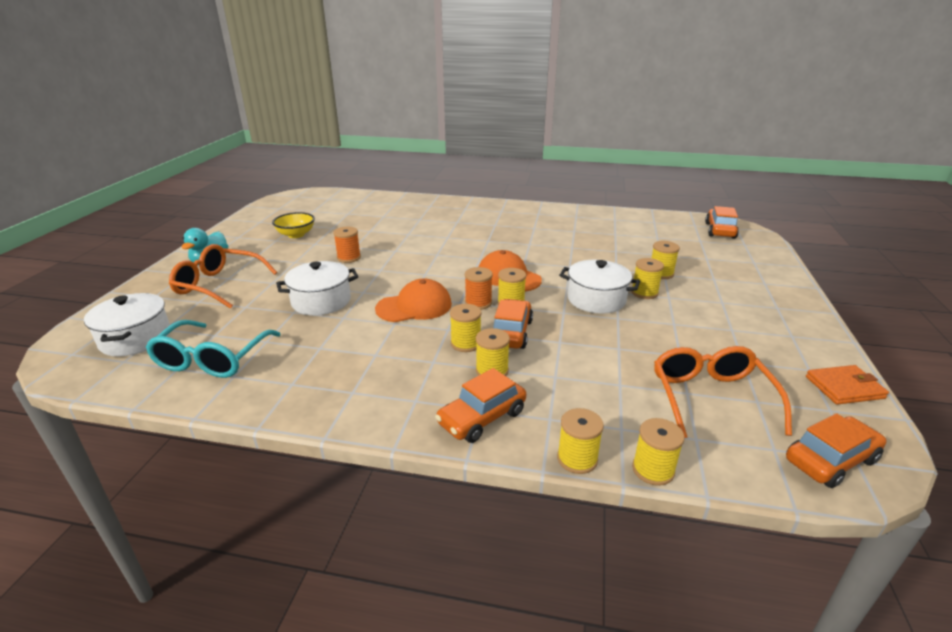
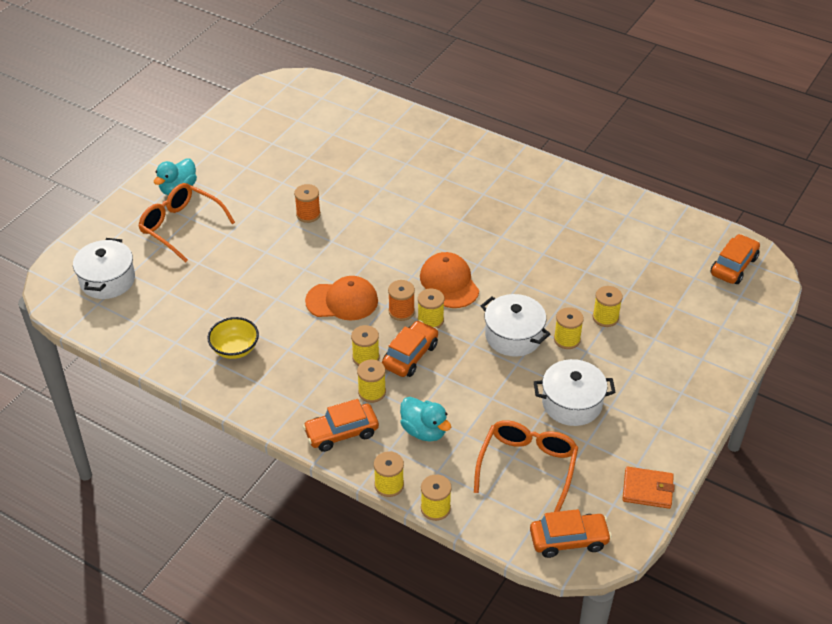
camera: 20 degrees right, 15 degrees up
turquoise glasses [146,320,281,378] -> none
yellow bowl [272,212,315,238] -> yellow bowl moved to [207,317,259,359]
white pot [276,261,358,315] -> white pot moved to [534,359,616,426]
none -> turquoise duck [400,397,451,441]

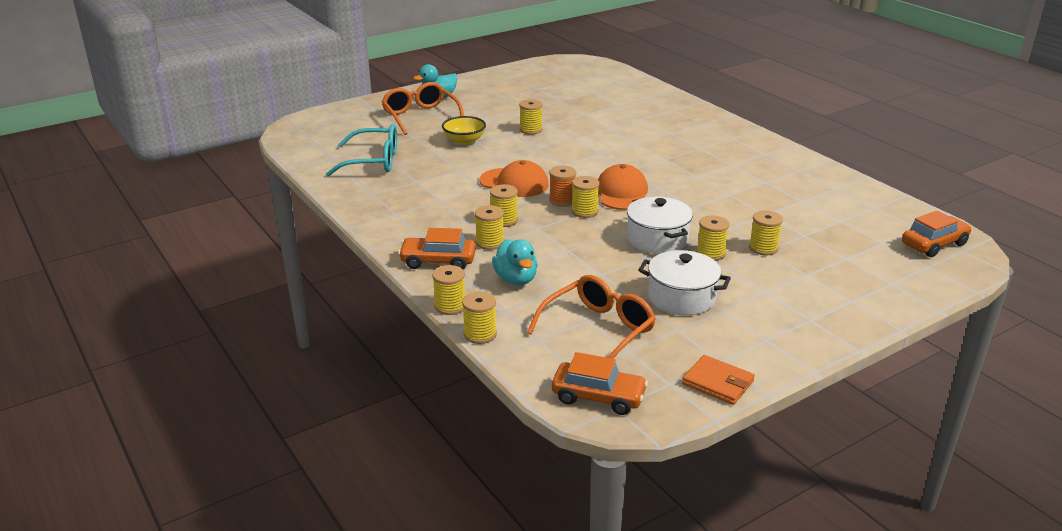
camera: 25 degrees right, 15 degrees down
white pot [73,238,135,299] -> none
yellow bowl [207,317,259,359] -> yellow bowl moved to [442,116,486,145]
orange spool [294,184,321,223] -> yellow spool [519,99,543,135]
orange car [382,320,438,377] -> none
none -> turquoise glasses [326,124,397,177]

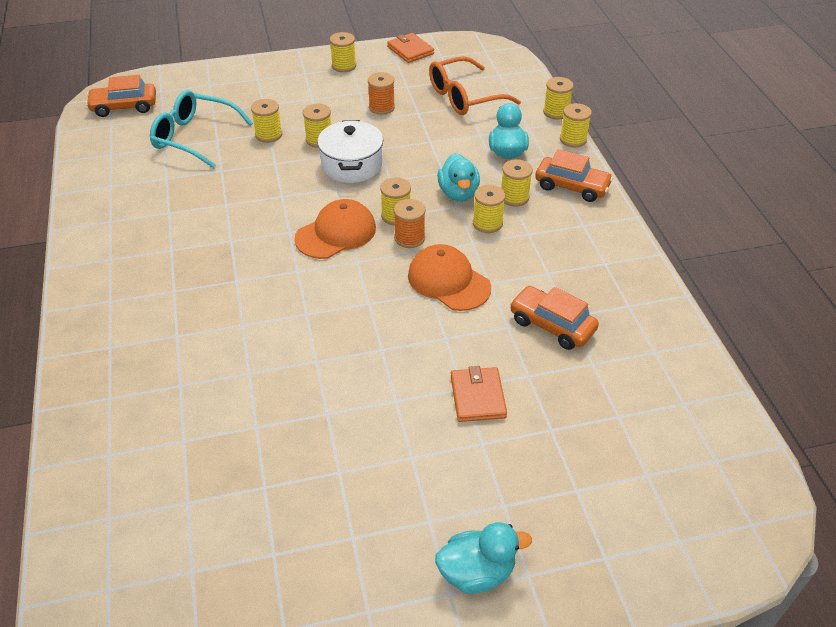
camera: 160 degrees left, 15 degrees up
turquoise glasses [326,124,397,177] -> turquoise glasses moved to [150,90,253,168]
orange glasses [381,82,464,135] -> none
yellow bowl [442,116,486,145] -> orange wallet [451,366,507,422]
yellow spool [519,99,543,135] -> yellow spool moved to [330,32,356,72]
orange car [552,352,648,415] -> orange car moved to [510,286,599,350]
orange cap [598,164,648,210] -> orange cap turned 150 degrees counterclockwise [294,199,376,259]
white pot [638,250,731,316] -> orange spool [368,72,395,115]
none -> turquoise duck [437,153,480,202]

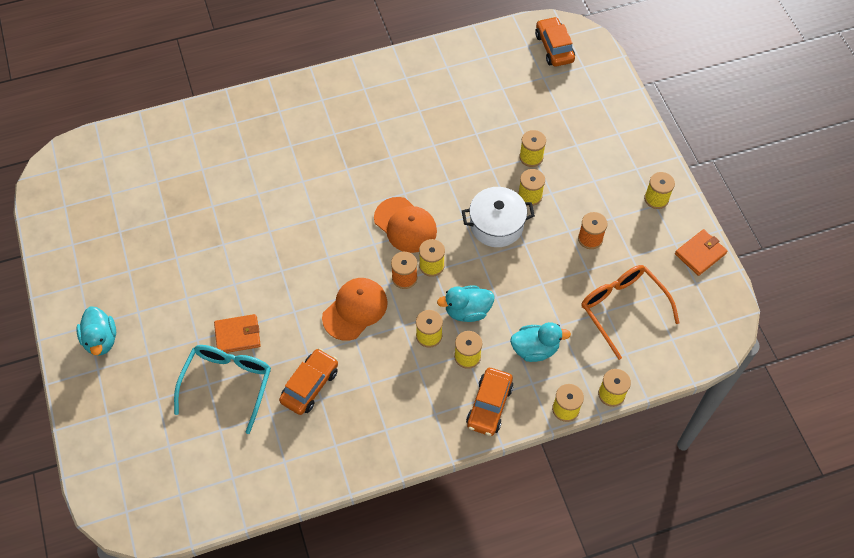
camera: 85 degrees right, 15 degrees up
turquoise glasses [150,90,253,168] -> turquoise glasses moved to [174,345,271,434]

